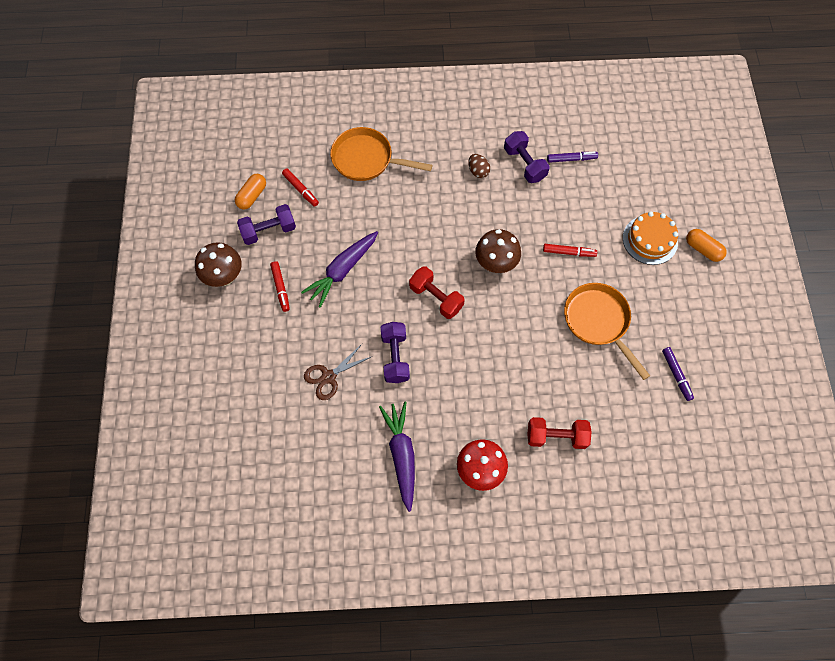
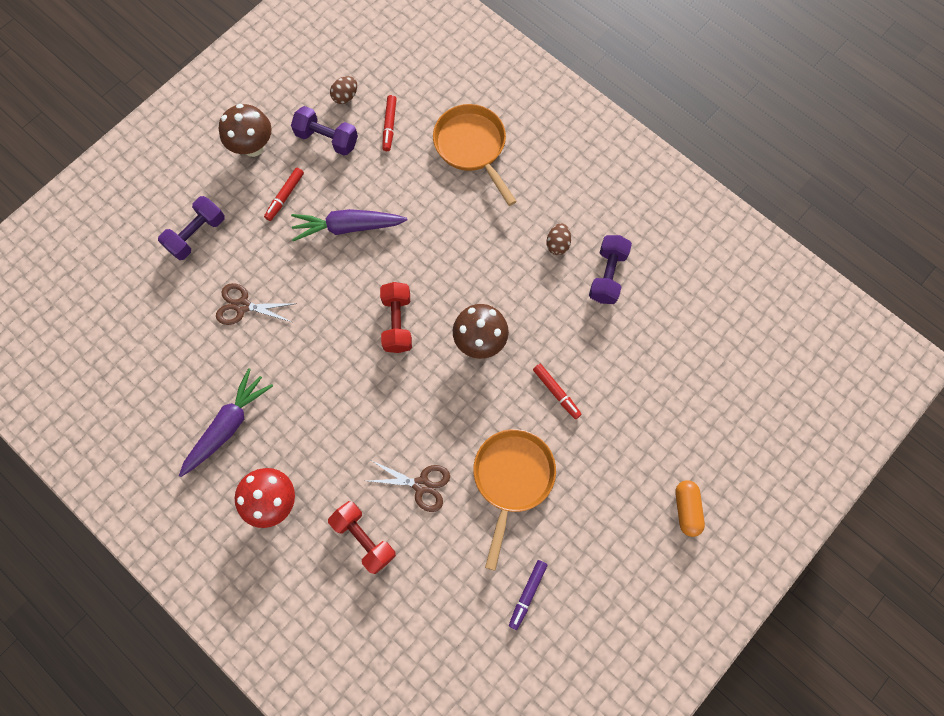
camera: 45 degrees right, 5 degrees up
orange capsule [235,174,266,210] -> brown egg [330,76,357,104]
purple dumbbell [381,322,410,383] -> purple dumbbell moved to [158,196,225,260]
purple marker [547,151,598,163] -> none
orange cake [623,211,678,265] -> none
none -> brown scissors [368,461,450,512]

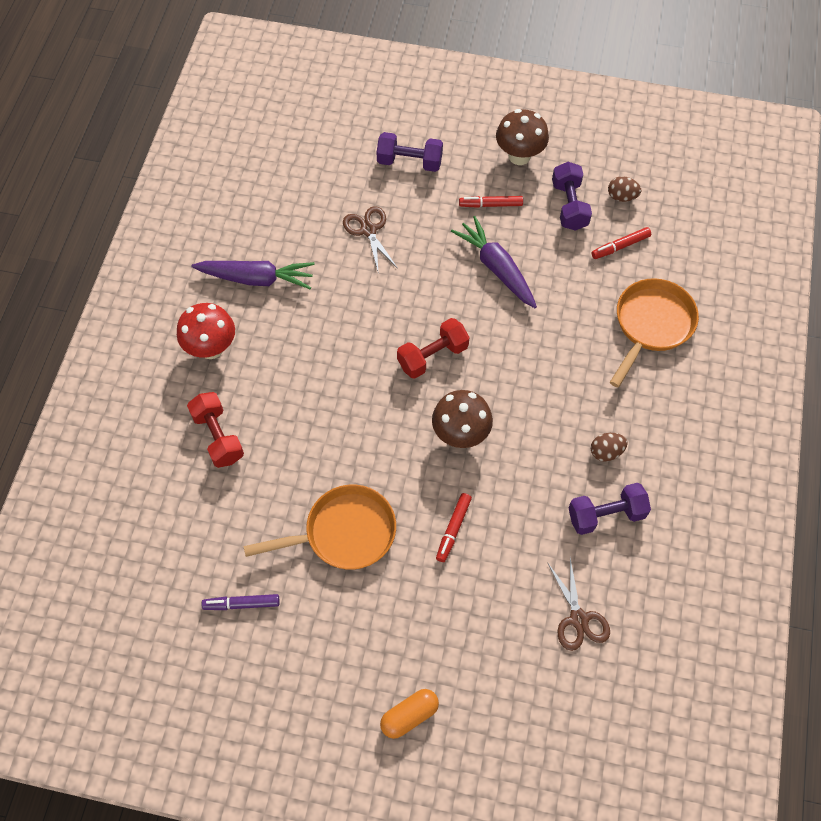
camera: 60 degrees right, 10 degrees down
red dumbbell [328,501,396,574] -> red dumbbell turned 45 degrees counterclockwise [187,392,244,468]
brown scissors [368,461,450,512] -> brown scissors moved to [547,558,610,651]

